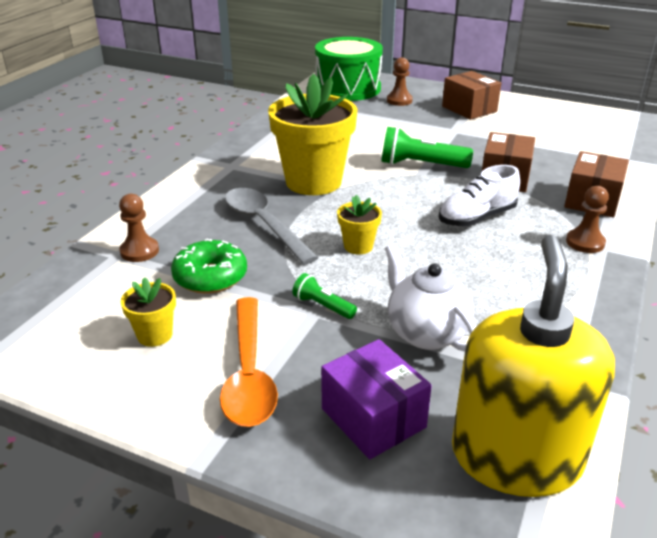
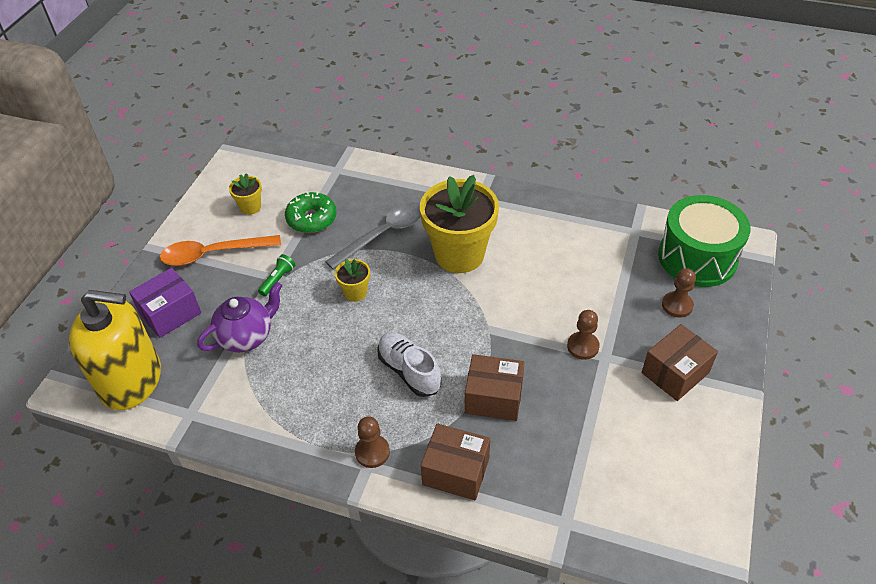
camera: 85 degrees right, 15 degrees up
brown pawn [119,194,159,262] -> brown pawn moved to [567,310,600,360]
green flashlight [381,127,473,168] -> none
white teapot [385,244,476,352] -> purple teapot [197,282,282,352]

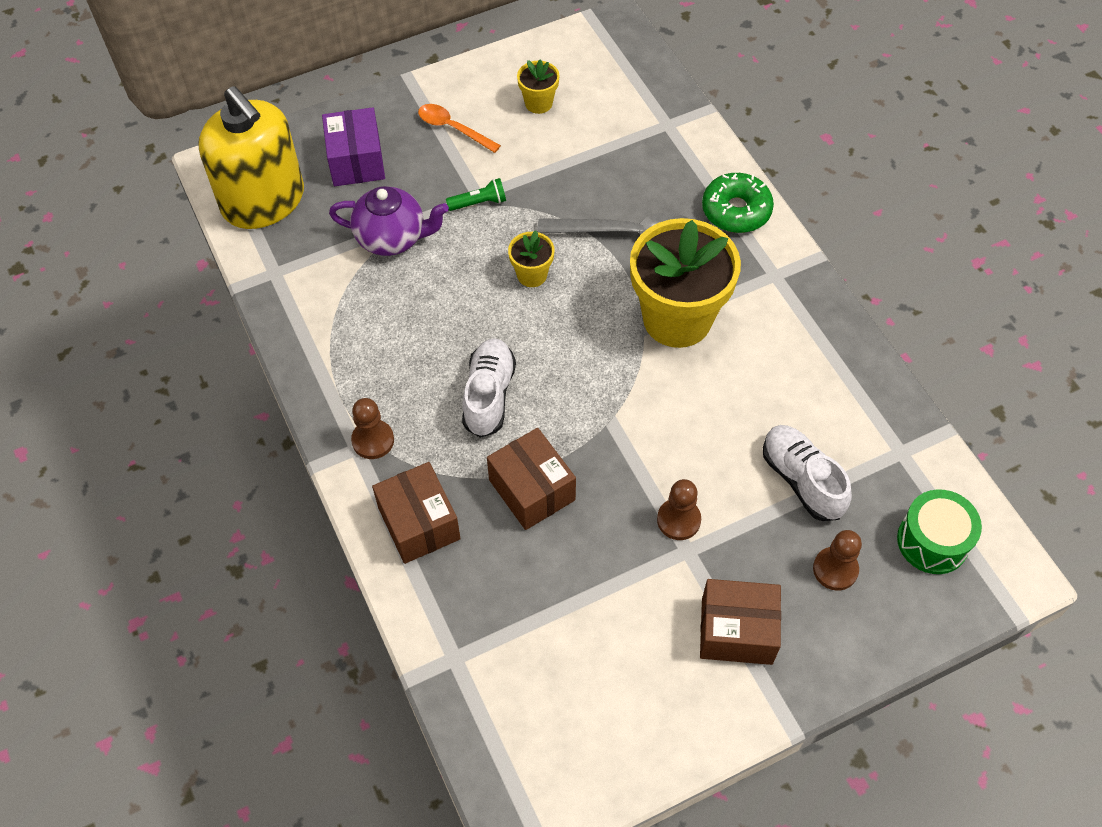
camera: 45 degrees right, 10 degrees up
purple box [129,268,201,338] -> purple box turned 75 degrees clockwise [322,107,385,186]
orange spoon [160,235,281,266] -> orange spoon [418,104,501,153], size x0.62
green donut [285,191,337,233] -> green donut moved to [702,173,774,233]
green drum [658,195,751,287] -> green drum [897,489,982,574], size x0.60
none -> white shoe [763,425,852,521]

